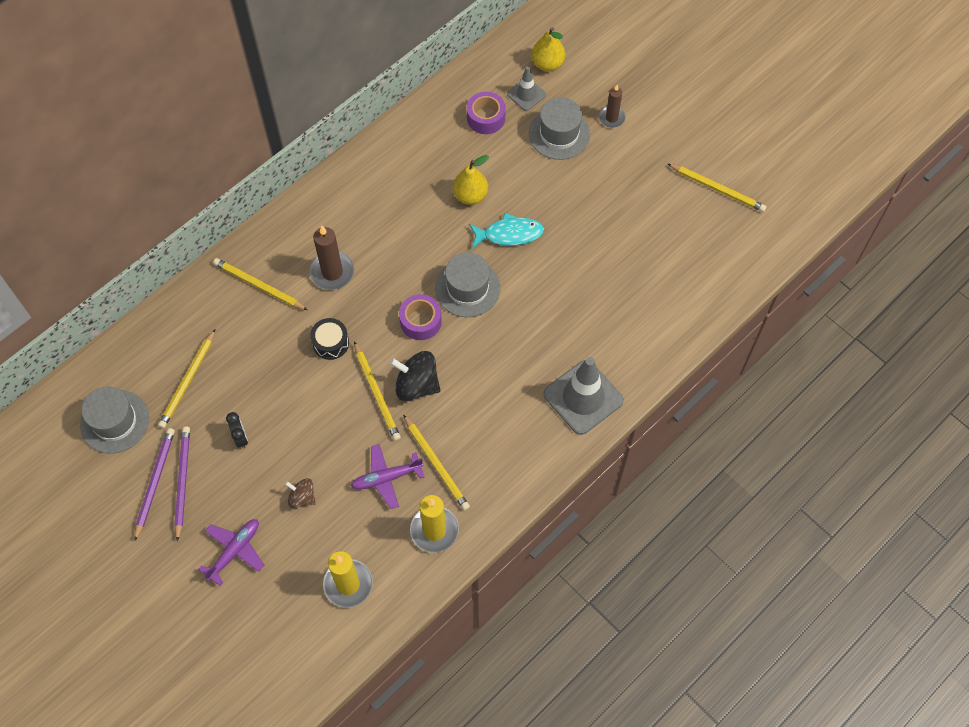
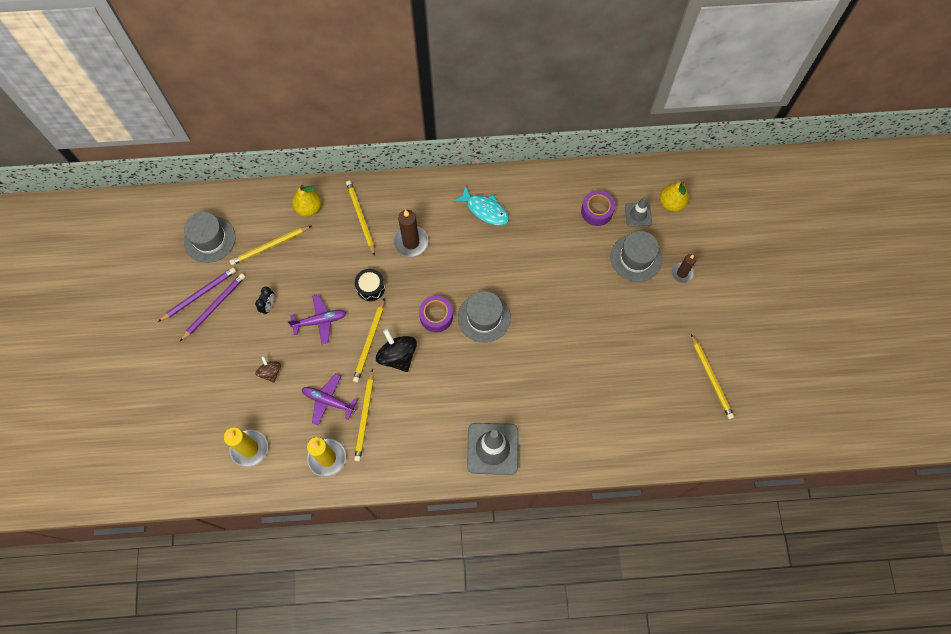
camera: 40 degrees right, 5 degrees up
purple plane [199,519,264,586] -> purple plane moved to [288,294,346,344]
yellow pear [453,155,489,205] -> yellow pear moved to [292,185,321,217]
turquoise fish [469,213,544,248] -> turquoise fish moved to [453,185,509,226]

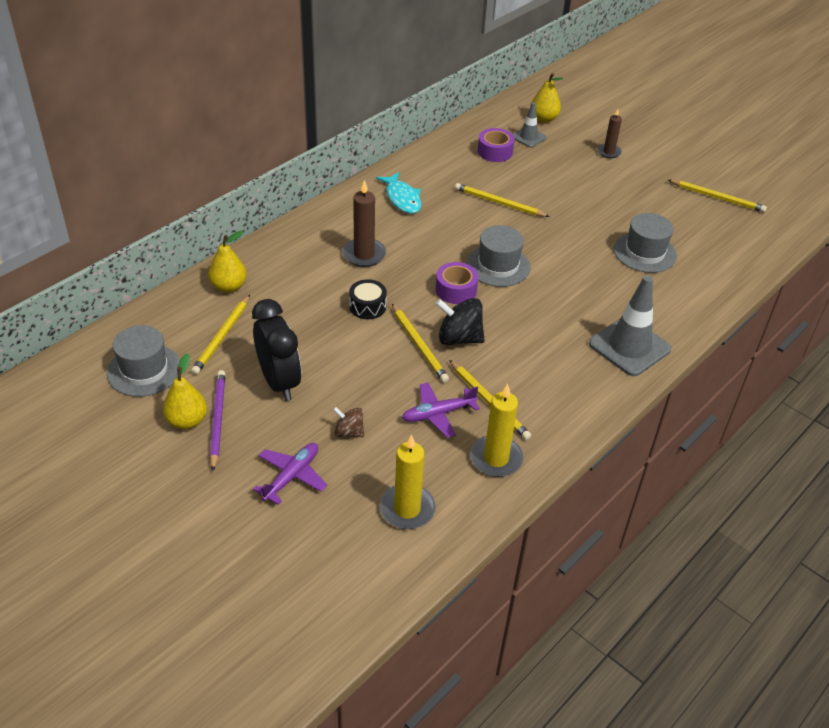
camera: 45 degrees left, 25 degrees down
purple pencil [158,267,236,322] -> yellow pear [163,353,207,429]
black clock [255,287,275,314] -> black clock [252,299,301,401], size x2.23
purple plane [288,294,346,344] -> purple plane moved to [253,443,327,505]
yellow pencil [346,181,375,256] -> yellow pencil moved to [455,183,550,217]
turquoise fish [453,185,509,226] -> turquoise fish turned 75 degrees clockwise [376,172,422,214]
grey hat [610,231,662,282] -> grey hat moved to [614,213,677,273]

